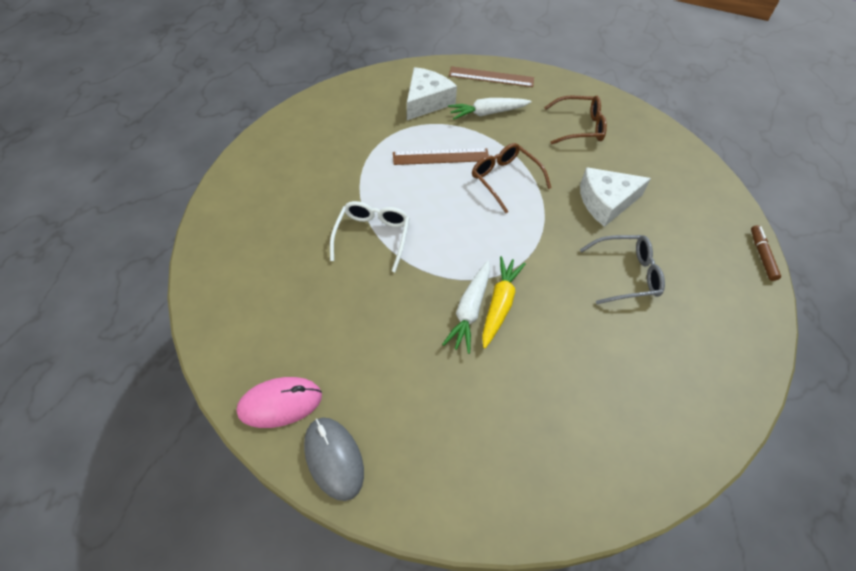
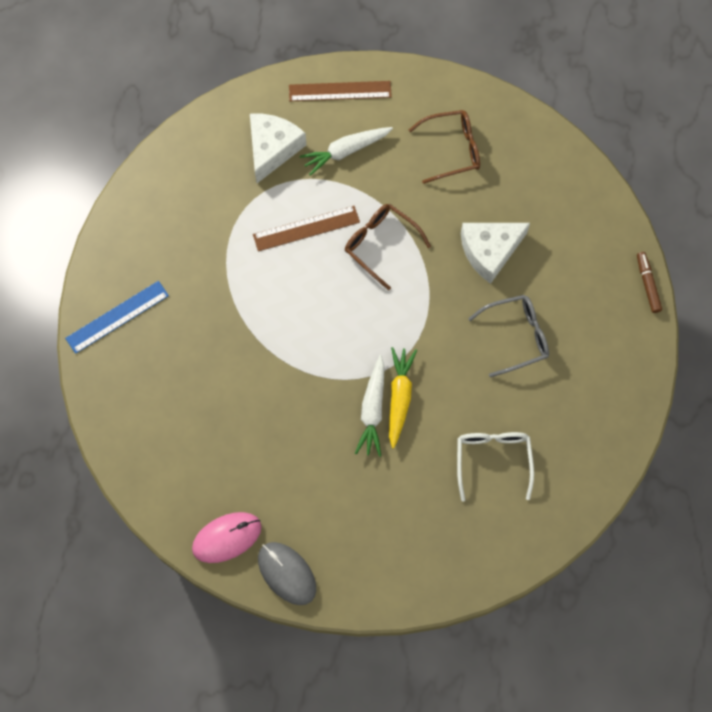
camera: 10 degrees left, 15 degrees up
white glasses [330,201,410,272] -> white glasses moved to [457,432,534,502]
none -> blue ruler [65,281,169,354]

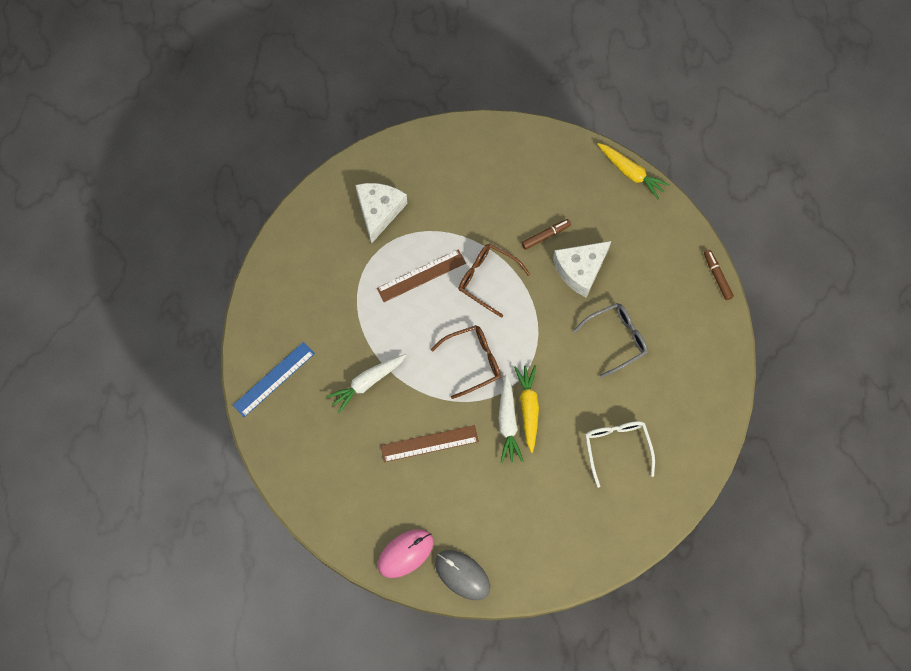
camera: 10 degrees left, 0 degrees up
brown ruler [289,81,392,101] -> brown ruler moved to [381,425,479,462]
white carrot [300,127,393,176] -> white carrot moved to [326,354,406,413]
brown glasses [409,110,480,184] -> brown glasses moved to [431,325,501,399]
none -> brown marker [522,219,571,250]
none -> yellow carrot [597,143,670,199]

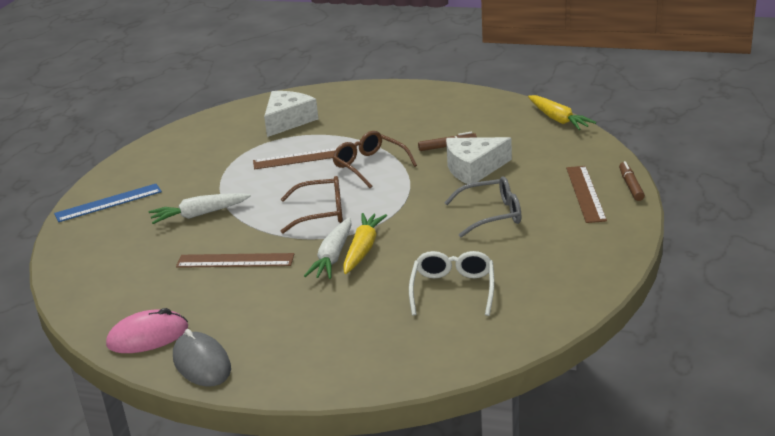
camera: 20 degrees right, 40 degrees down
none -> brown ruler [566,166,607,223]

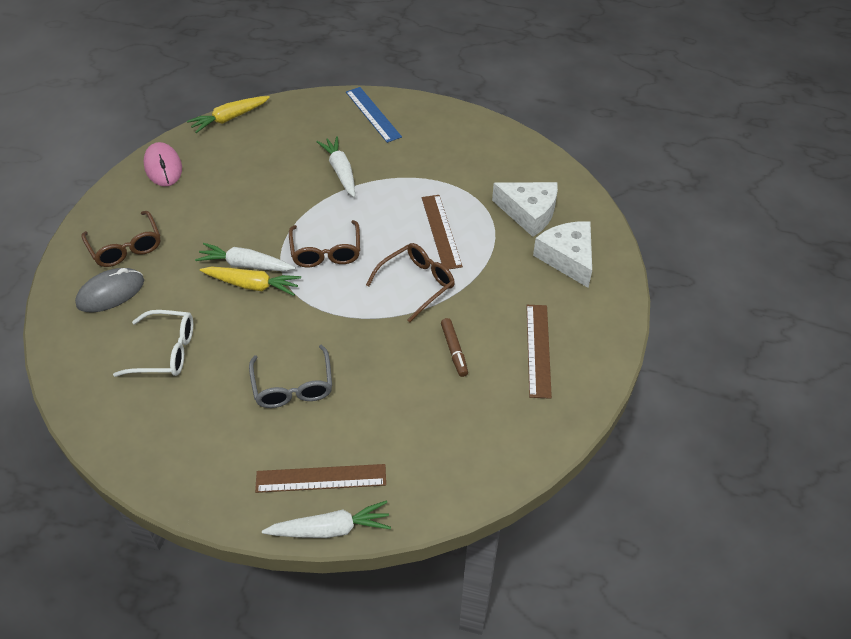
camera: 85 degrees right, 20 degrees up
grey mouse [173,329,231,387] -> grey mouse moved to [75,268,144,312]
brown ruler [176,253,294,268] -> brown ruler moved to [526,305,552,399]
white cheese [446,137,512,184] -> white cheese moved to [533,221,592,288]
yellow carrot [528,95,596,130] -> yellow carrot moved to [187,96,270,133]
brown marker [619,161,645,201] -> white carrot [262,500,391,538]
none -> brown glasses [82,211,161,267]

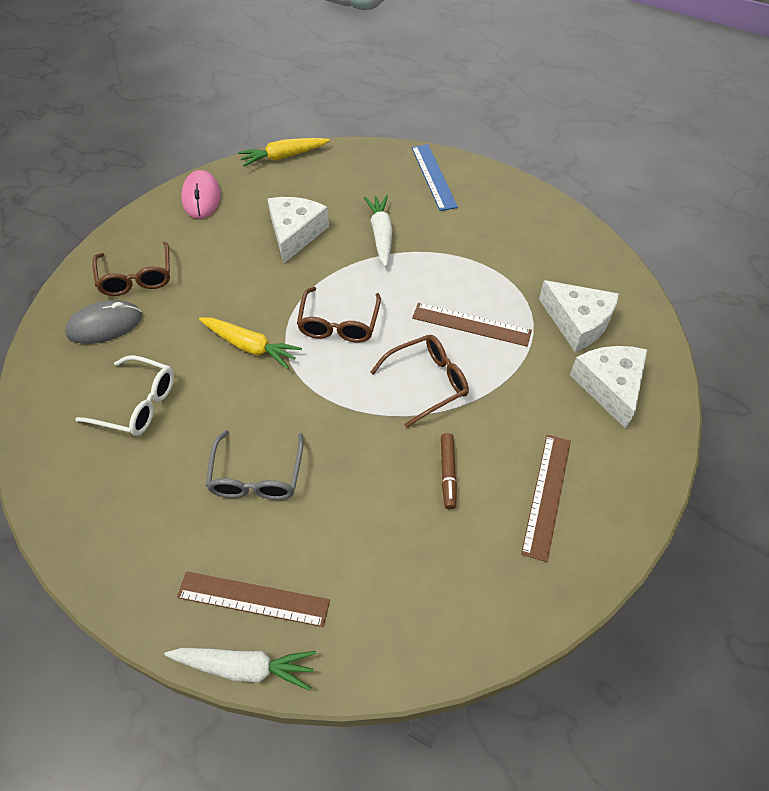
camera: 15 degrees right, 5 degrees up
white carrot [195,243,296,271] -> none
brown ruler [422,195,463,270] -> brown ruler turned 75 degrees counterclockwise [412,303,532,347]
none -> white cheese [267,197,329,263]

